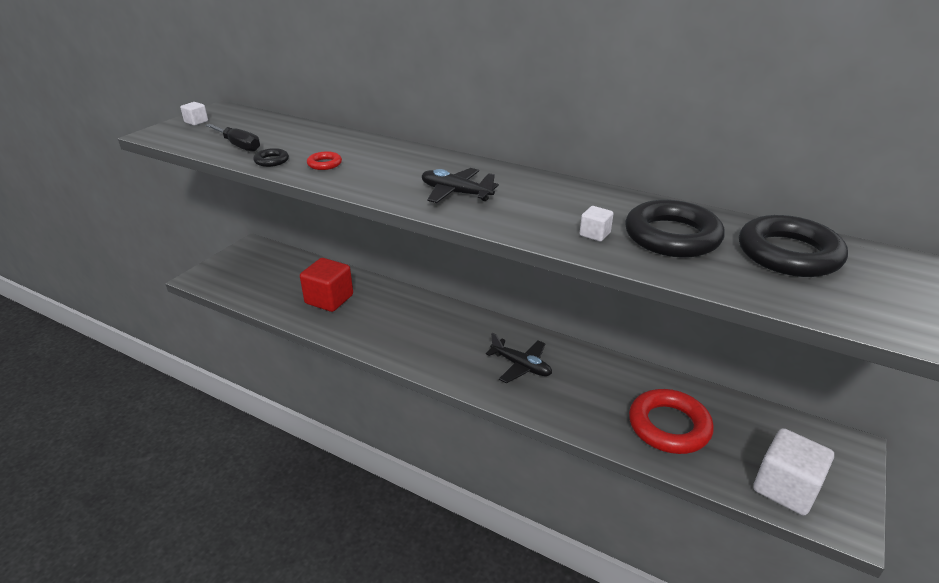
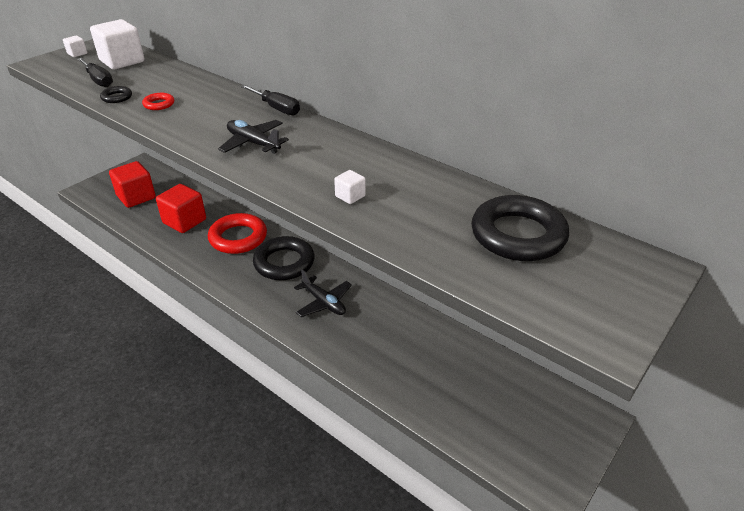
camera: 10 degrees right, 5 degrees up
black ring [625,200,725,258] -> black ring moved to [253,236,315,280]
red ring [629,389,714,454] -> red ring moved to [208,213,267,254]
white cube [753,428,834,515] -> white cube moved to [90,19,144,69]
none -> red cube [109,161,156,208]
none -> black screwdriver [241,85,300,115]

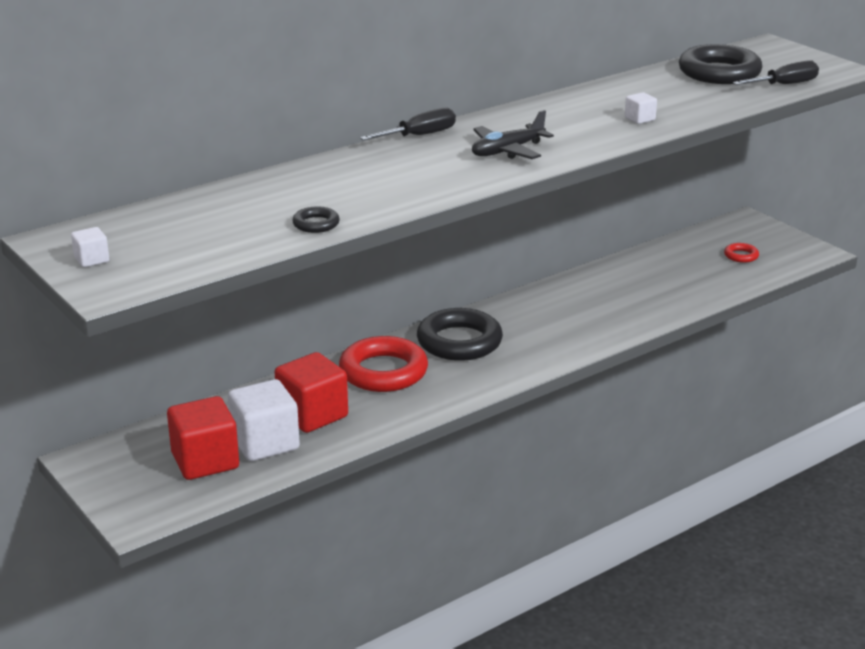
camera: 75 degrees left, 10 degrees down
black screwdriver [77,58,113,87] -> black screwdriver moved to [733,60,819,85]
white cube [90,19,144,69] -> white cube moved to [228,379,300,461]
red ring [142,93,174,110] -> red ring moved to [724,243,759,263]
black plane [294,270,352,317] -> none

